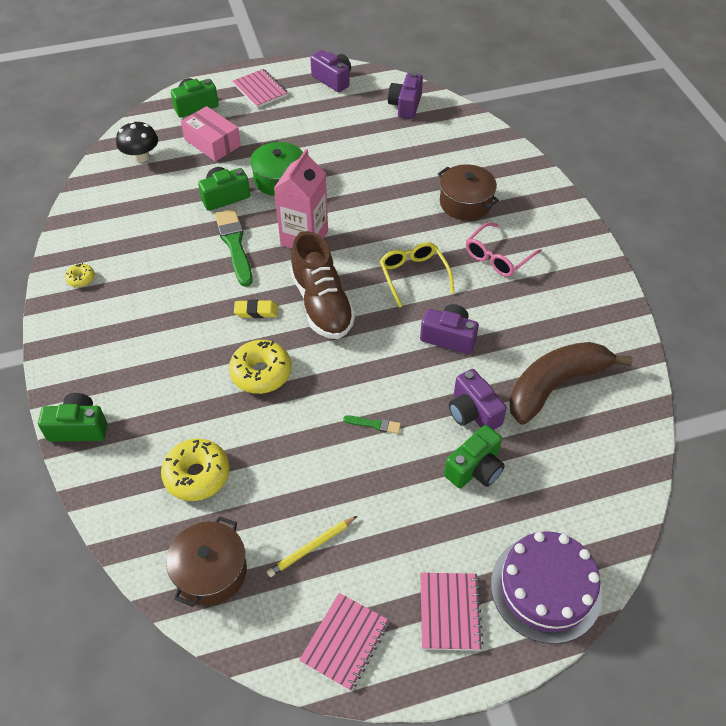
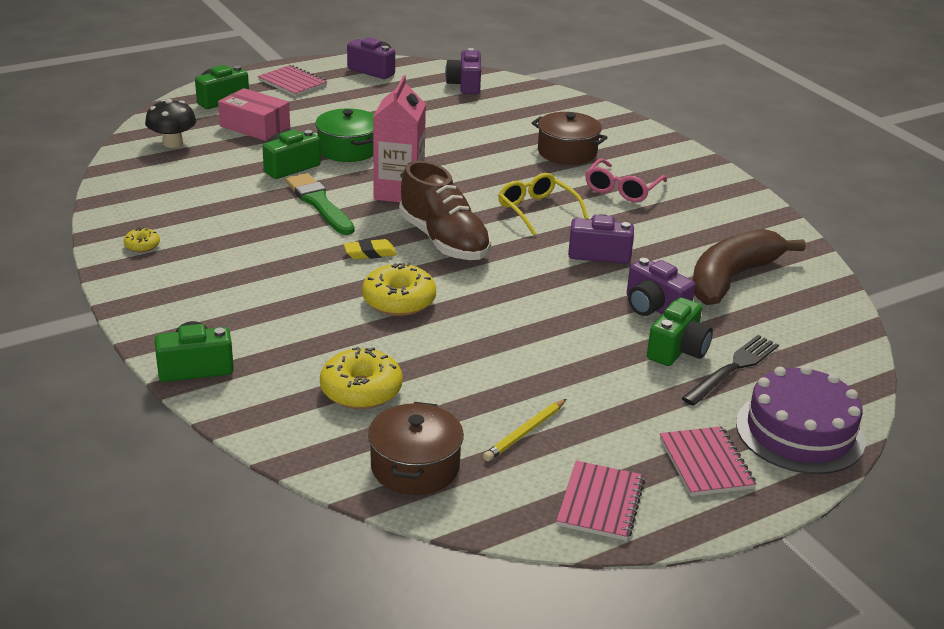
camera: 15 degrees left, 20 degrees down
green brush [343,415,401,434] -> none
none -> black fork [682,335,779,406]

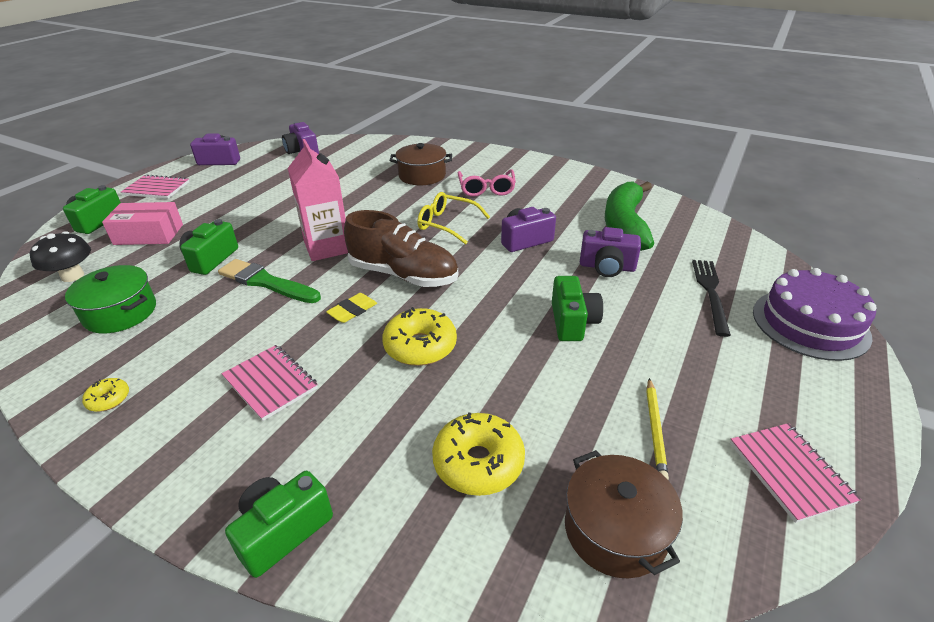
camera: 30 degrees left, 5 degrees up
green pot [315,108,374,162] -> green pot moved to [65,265,156,333]
green camera [647,297,713,366] -> green camera moved to [552,276,603,341]
pink notebook [660,426,756,496] -> pink notebook moved to [222,345,318,421]
brown banana [693,229,806,305] -> green banana [605,182,654,251]

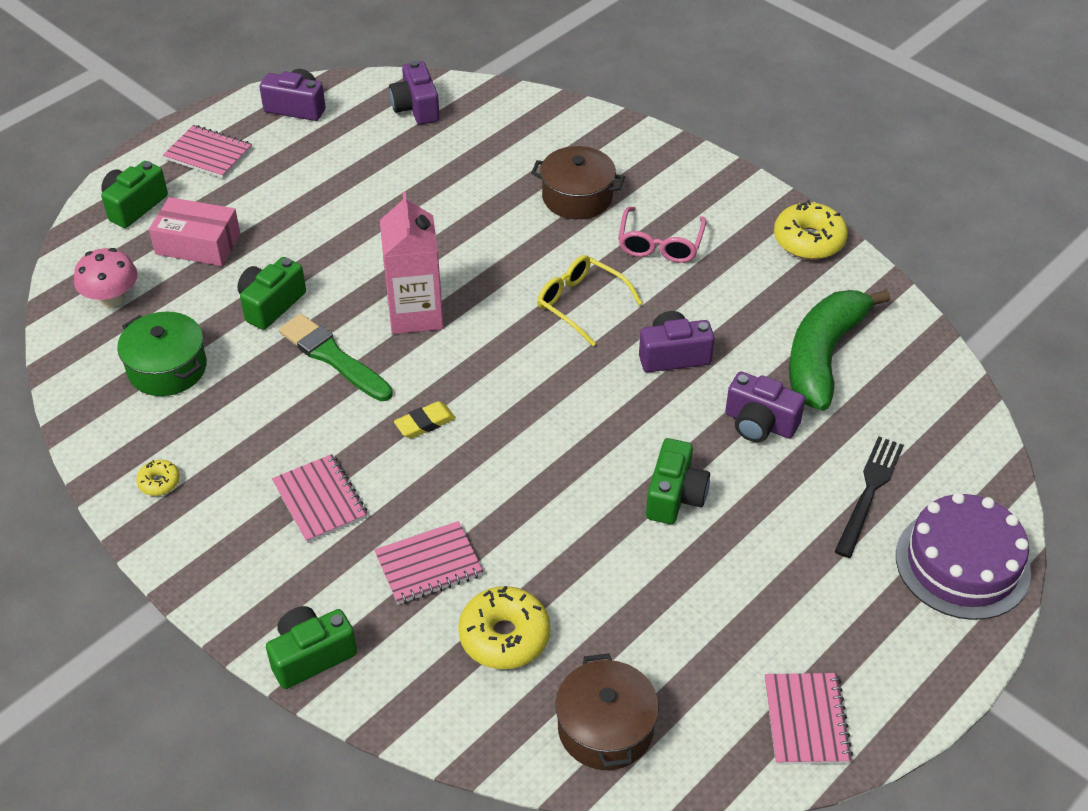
camera: 15 degrees right, 10 degrees up
black mushroom [30,231,91,282] -> pink mushroom [74,248,137,307]
brown shoe [344,210,458,287] -> none
yellow donut [382,307,457,366] -> yellow donut moved to [774,200,848,260]
yellow pencil [646,378,669,480] -> none
none -> pink notebook [374,521,483,605]

